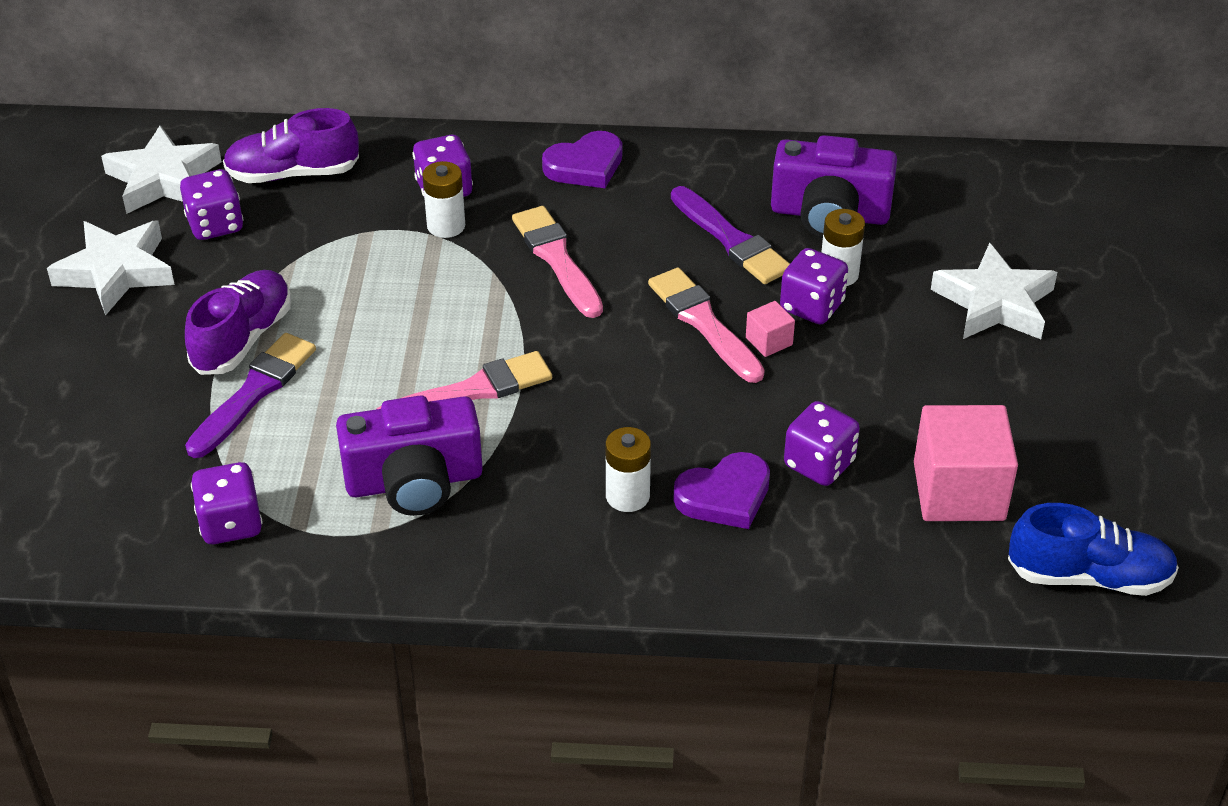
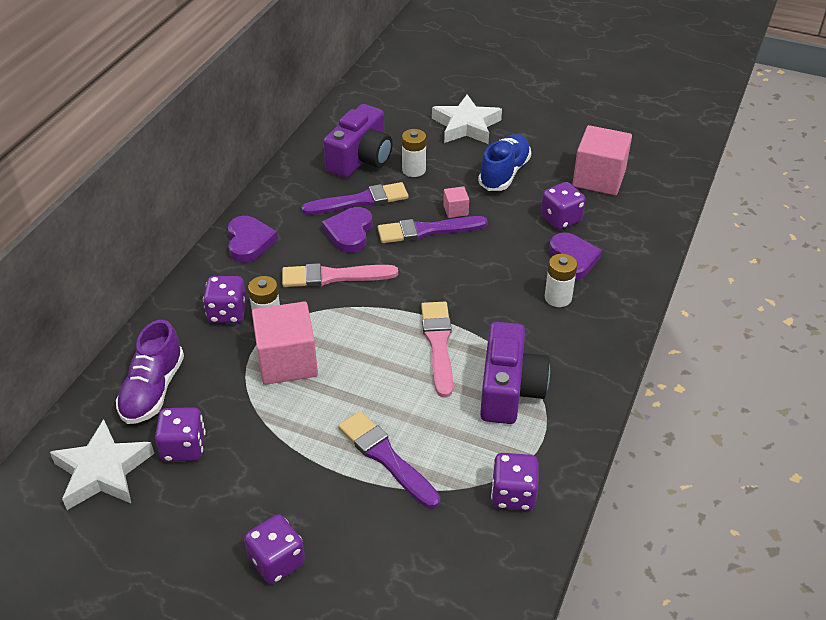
camera: 70 degrees left, 0 degrees up
white star [47,221,175,316] -> none
purple shoe [185,270,291,375] -> none
pink brush [648,267,765,383] -> purple brush [378,216,488,243]
purple dice [780,248,848,324] -> purple dice moved to [244,514,305,584]
blue shoe [1008,503,1179,596] -> blue shoe moved to [478,134,531,191]
none -> pink cube [252,301,318,385]
none -> purple heart [322,207,372,253]

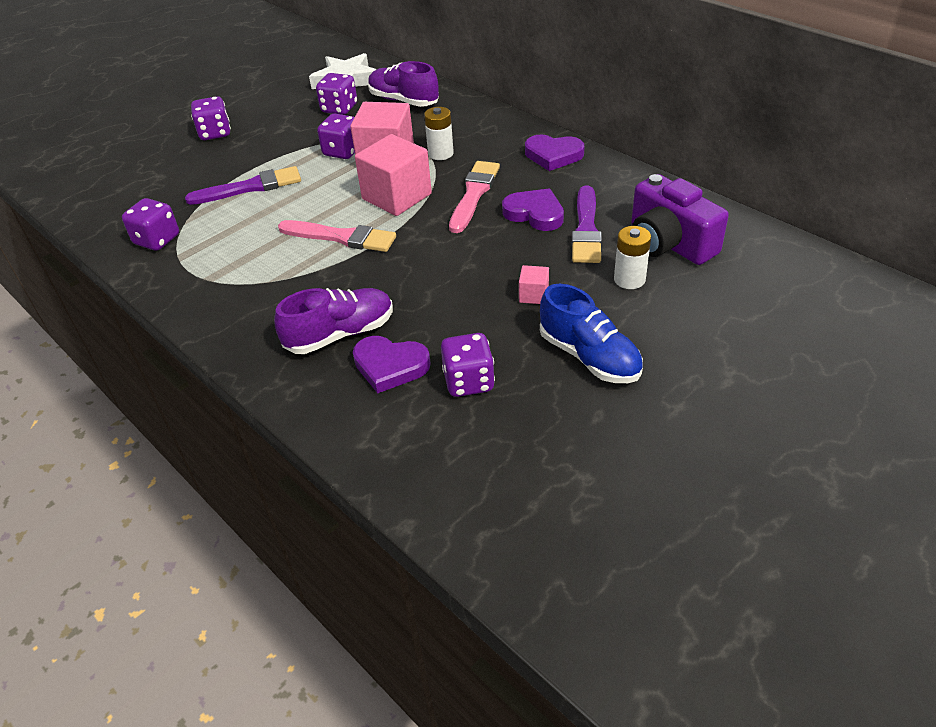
camera: 115 degrees right, 0 degrees up
purple dice [203,276,247,323] -> purple dice moved to [317,114,355,159]
purple brush [378,216,488,243] -> none
white star [432,94,502,144] -> none
purple camera [480,322,550,424] -> none
white battery [545,254,577,307] -> purple shoe [274,288,393,354]
pink cube [573,125,632,195] -> pink cube moved to [355,134,432,216]

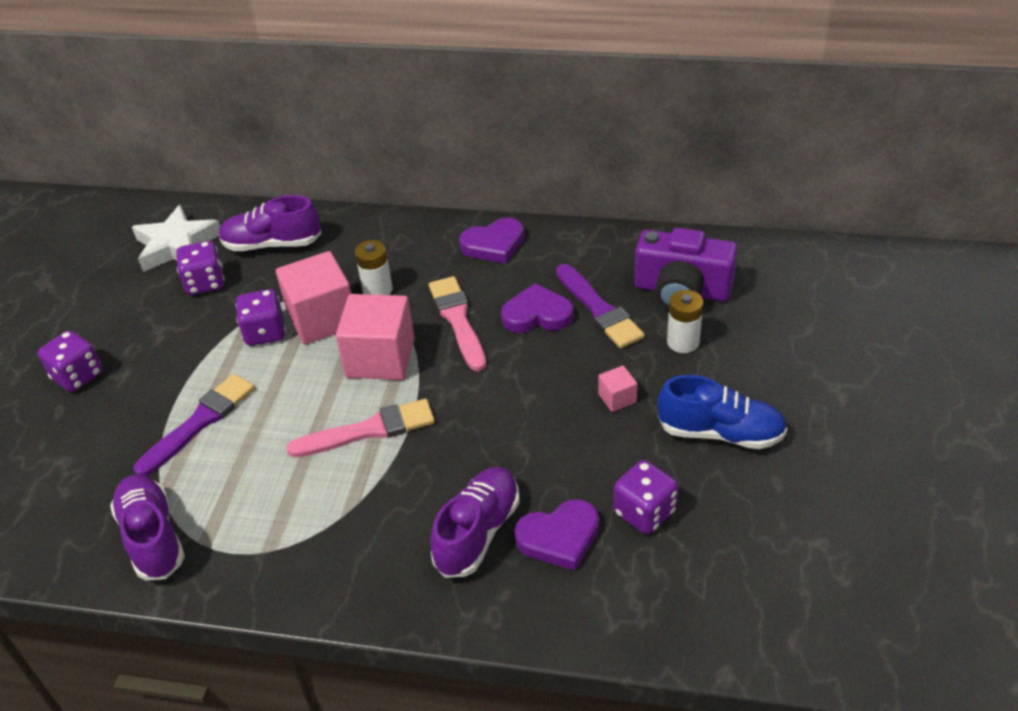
camera: 35 degrees left, 0 degrees up
purple dice [122,198,179,250] -> purple shoe [110,475,185,580]

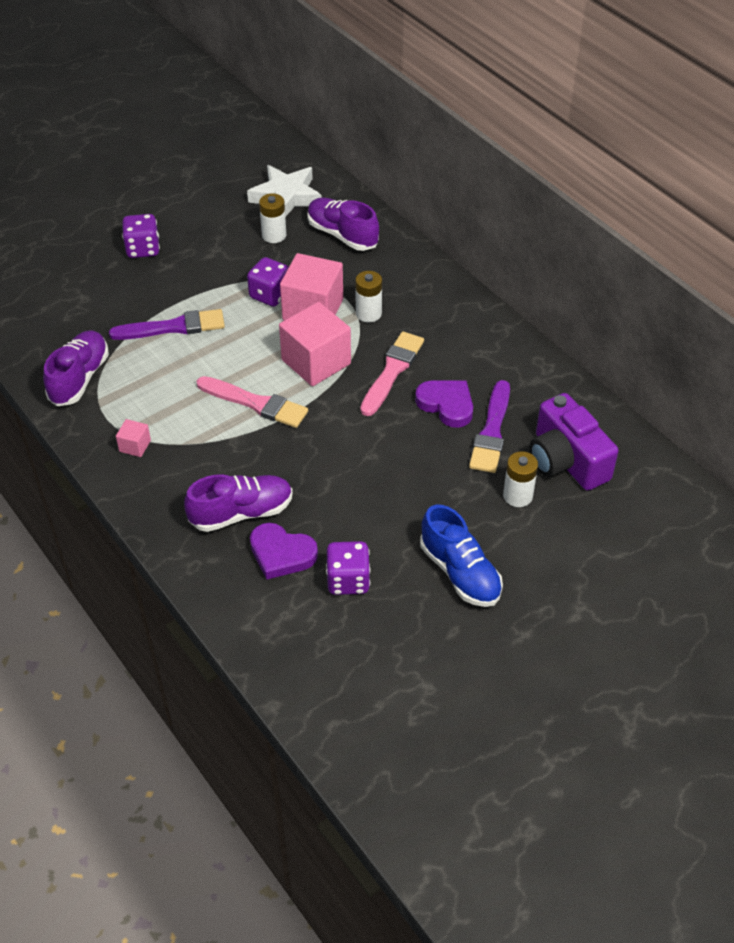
camera: 40 degrees right, 5 degrees up
purple dice [176,241,225,295] -> white battery [259,193,286,243]
purple heart [459,217,524,263] -> none
pink cube [598,365,637,412] -> pink cube moved to [116,419,151,457]

